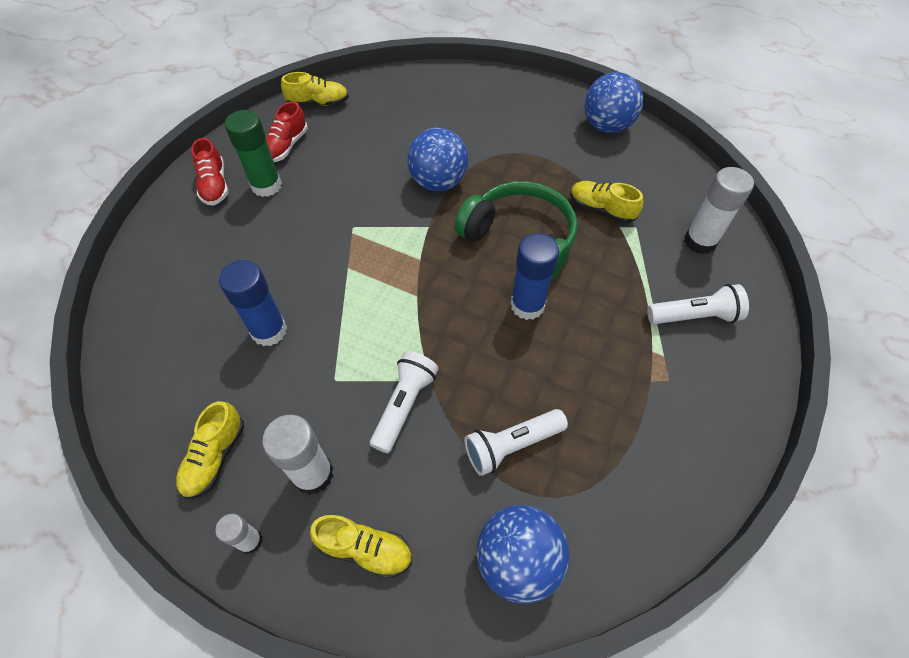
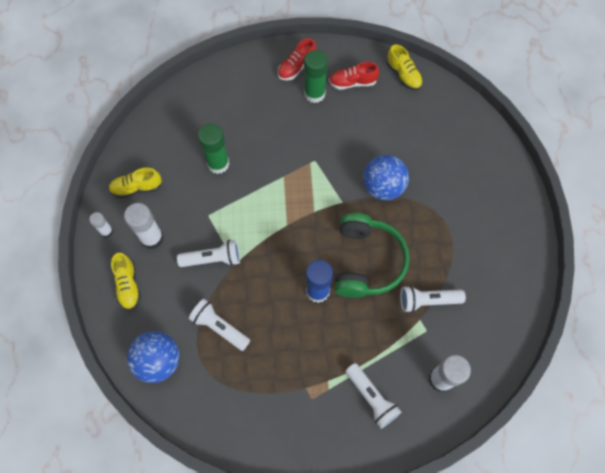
camera: 60 degrees right, 10 degrees up
blue glue stick [219,260,287,346] -> green glue stick [198,124,230,174]
yellow shoe [570,181,643,224] -> white flashlight [400,286,466,313]
blue ball [584,72,643,133] -> none

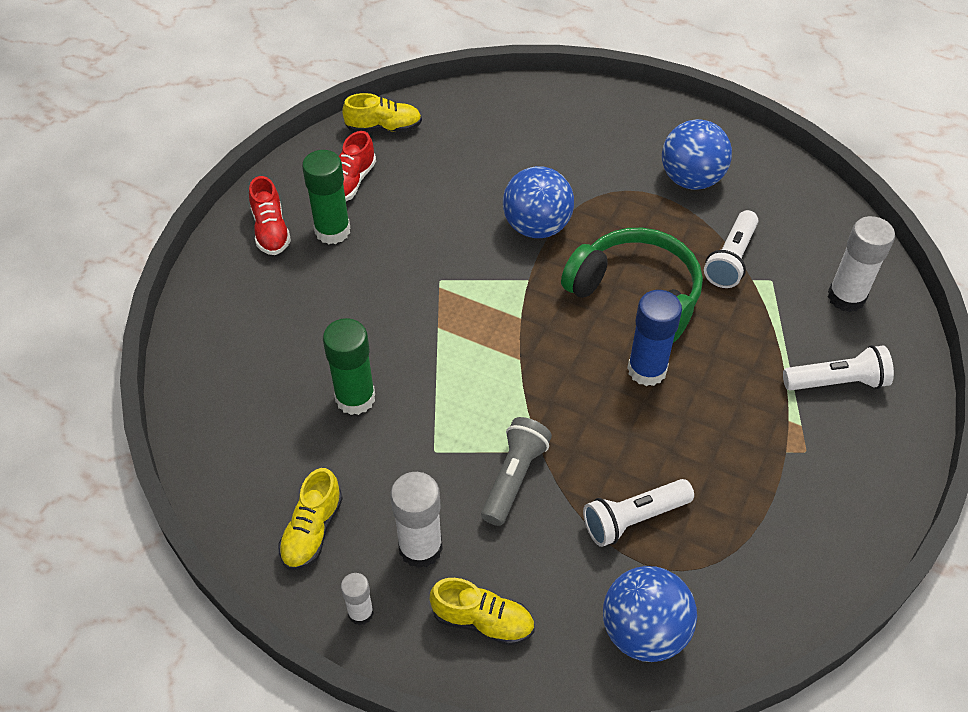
camera: 60 degrees left, 15 degrees down
white flashlight [177,240,240,267] -> grey flashlight [481,417,552,526]
none -> blue ball [662,119,732,190]

